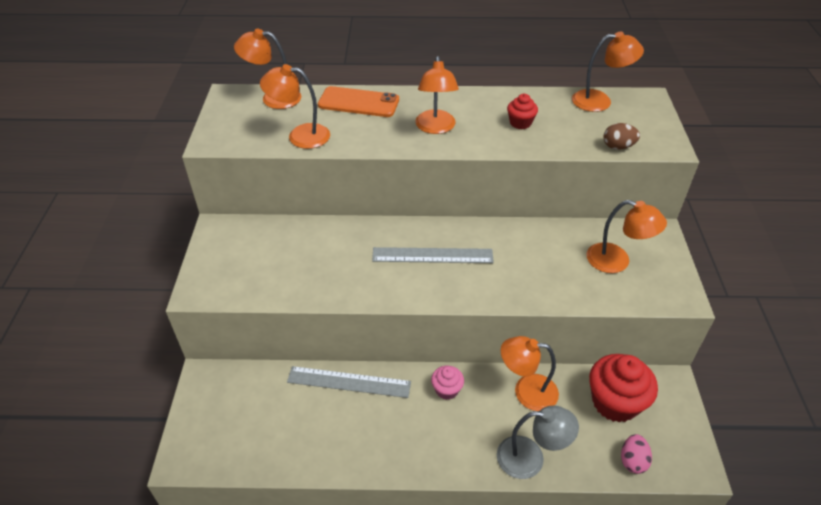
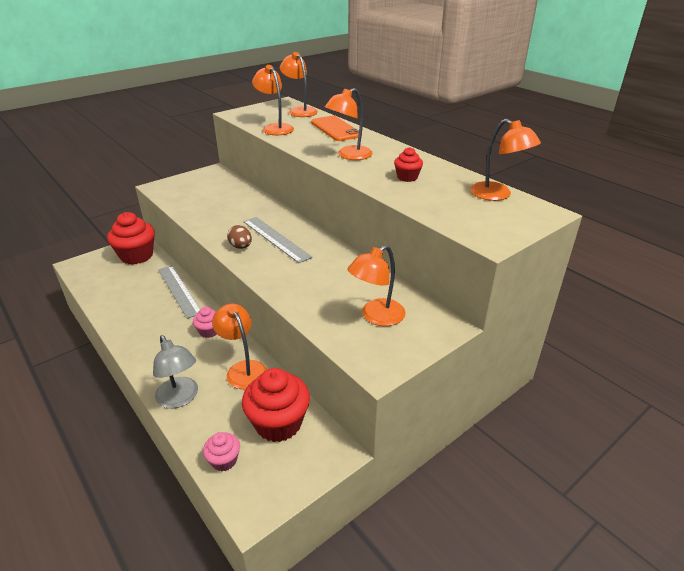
camera: 50 degrees right, 10 degrees down
orange lamp [587,200,667,273] -> orange lamp turned 60 degrees clockwise [347,245,406,326]
brown egg [604,123,640,150] -> brown egg moved to [227,225,252,249]
pink egg [621,434,652,474] -> pink cupcake [203,432,240,471]
none -> red cupcake [107,212,155,265]

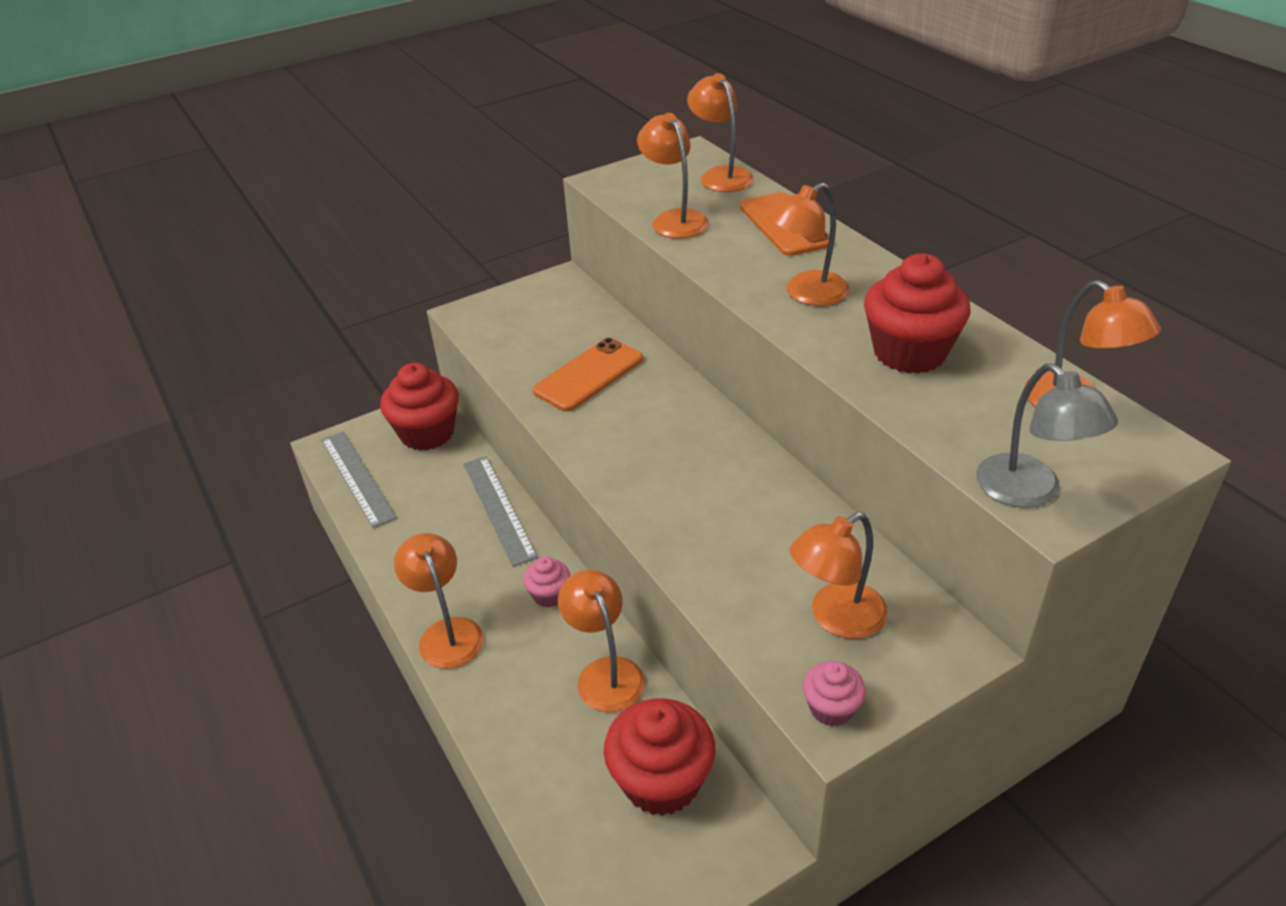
camera: 10 degrees right, 5 degrees up
grey lamp [153,335,198,408] -> grey lamp moved to [976,363,1118,508]
pink cupcake [203,432,240,471] -> pink cupcake moved to [803,661,866,727]
brown egg [227,225,252,249] -> none
grey ruler [243,217,313,263] -> grey ruler moved to [321,431,397,528]
red cupcake [394,147,423,182] -> red cupcake [864,253,971,374], size x1.96
none -> orange lamp [394,533,484,669]
none -> orange phone [533,338,643,411]

